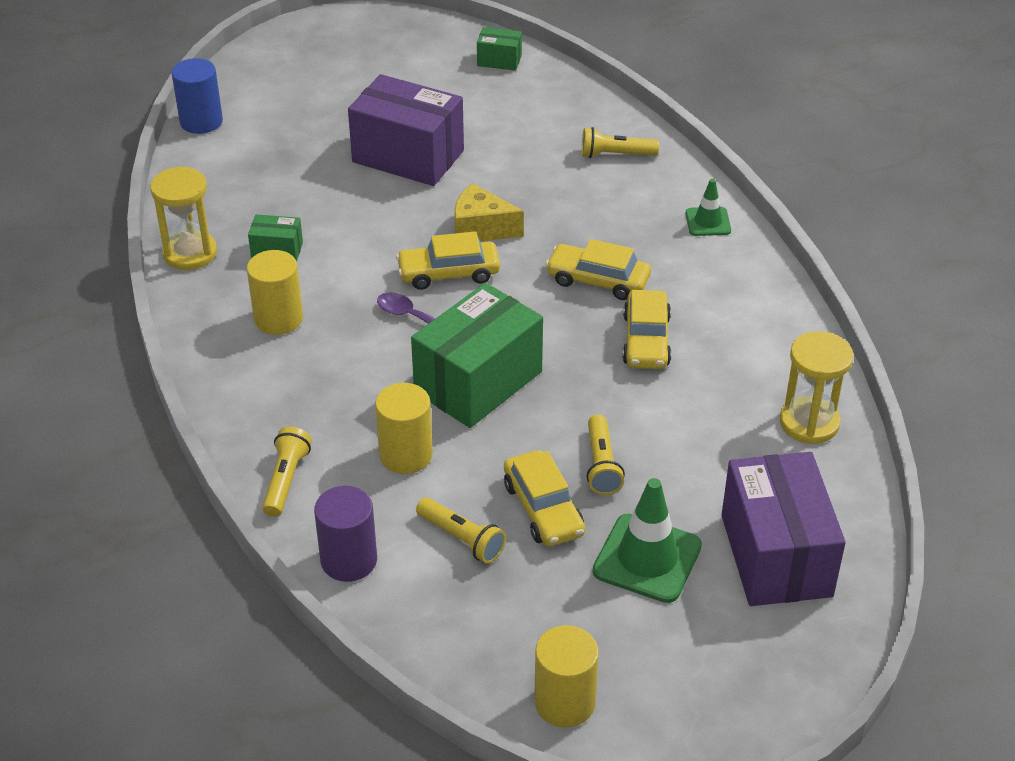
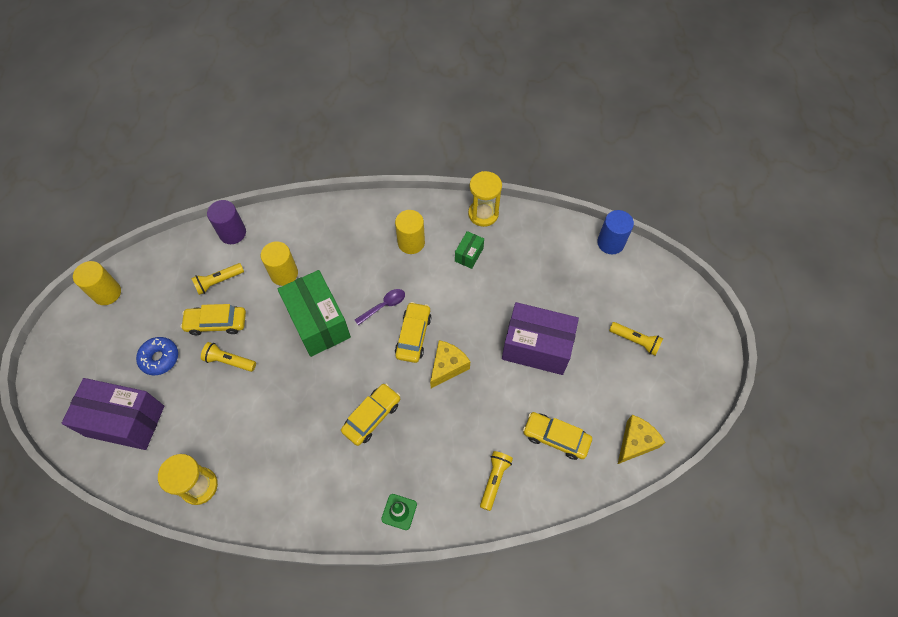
camera: 110 degrees right, 20 degrees up
yellow flashlight [262,427,312,517] -> yellow flashlight moved to [609,322,663,356]
purple box [348,74,464,186] -> purple box turned 60 degrees clockwise [502,302,579,375]
green box [477,27,522,71] -> yellow cheese [618,415,666,464]
green traffic cone [593,478,702,603] -> blue donut [136,337,178,376]
yellow car [622,290,671,369] -> yellow car moved to [523,412,592,460]

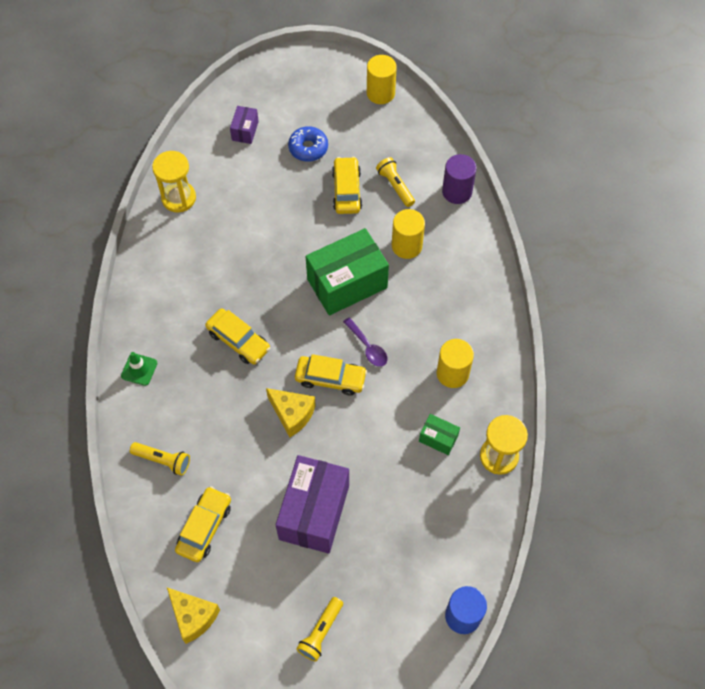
camera: 90 degrees right, 0 degrees up
purple box [62,378,164,450] -> purple box [230,106,259,144], size x0.46
yellow flashlight [201,342,256,372] -> none

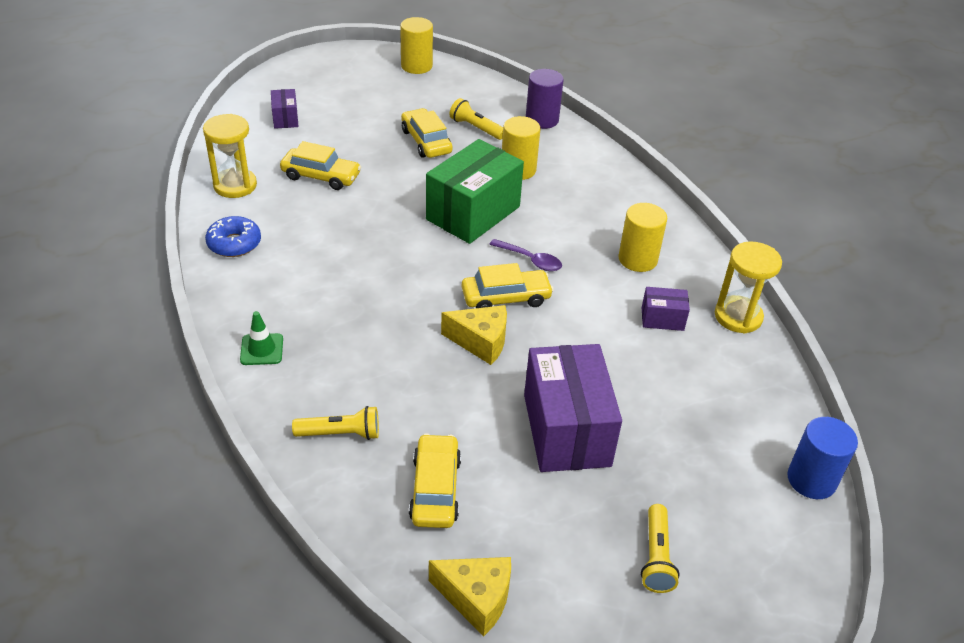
camera: 25 degrees left, 20 degrees down
yellow car [205,308,270,365] -> yellow car moved to [280,141,361,190]
blue donut [288,126,328,162] -> blue donut moved to [205,216,261,257]
green box [419,414,460,455] -> purple box [642,287,690,331]

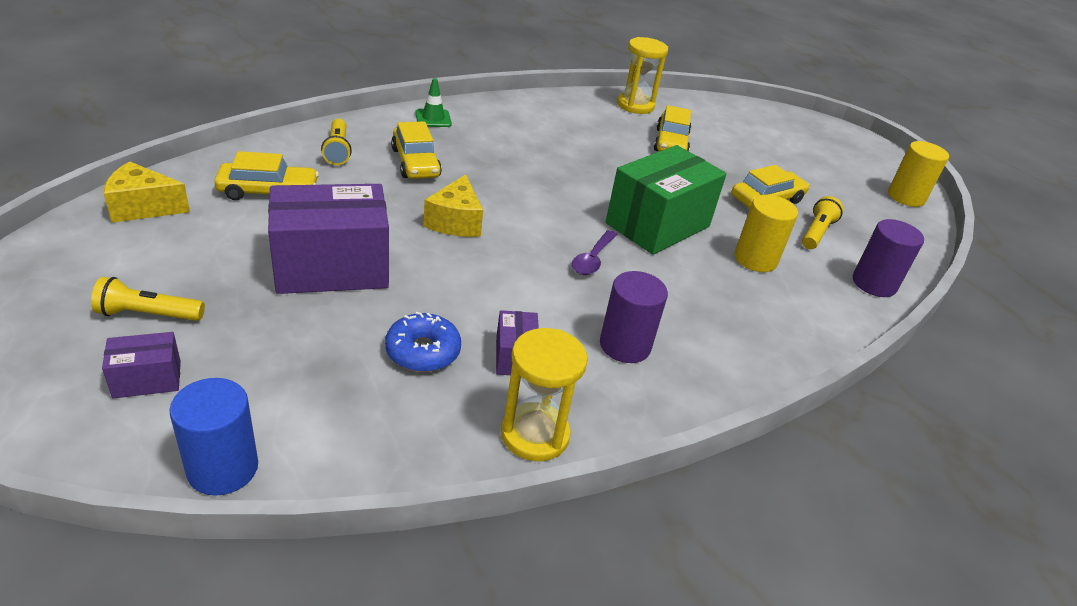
camera: 80 degrees right, 5 degrees down
blue donut [205,216,261,257] -> blue donut moved to [385,312,461,372]
purple box [271,89,299,129] -> purple box moved to [102,332,181,399]
green box [426,139,524,244] -> green box turned 75 degrees counterclockwise [606,145,727,255]
yellow cheese [429,557,511,637] -> yellow cheese turned 75 degrees clockwise [104,161,190,223]
yellow car [462,263,554,308] -> yellow car moved to [391,121,442,179]
yellow cylinder [618,203,667,272] -> purple cylinder [600,271,668,363]

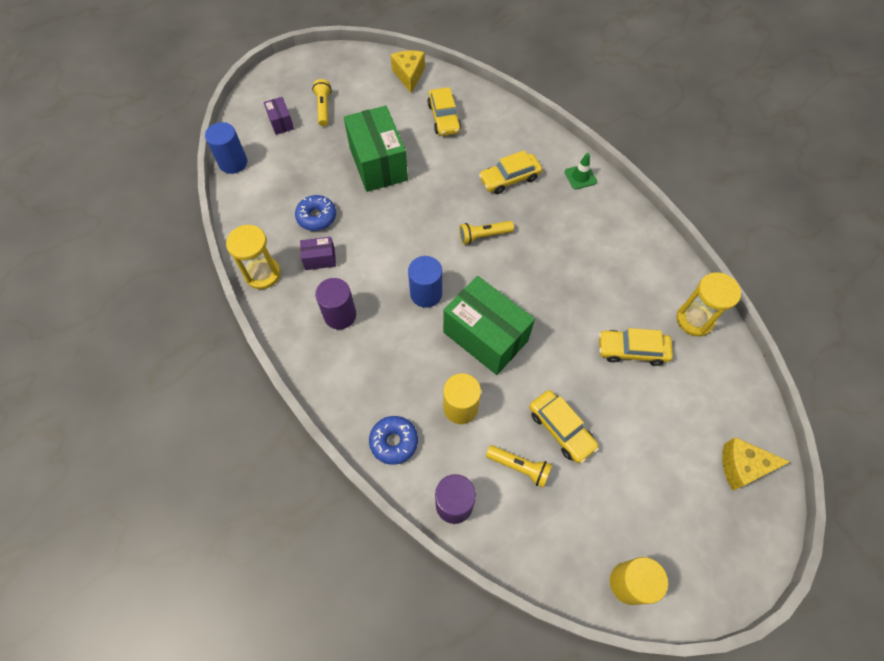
camera: 90 degrees right, 25 degrees up
purple box [268,184,389,294] -> green box [344,106,408,192]
yellow flashlight [321,119,352,165] -> yellow flashlight moved to [459,221,514,245]
yellow cheese [424,174,483,237] -> yellow cheese moved to [722,437,790,490]
purple spoon [572,230,617,275] -> blue cylinder [408,256,442,308]
none -> blue donut [369,416,418,465]

